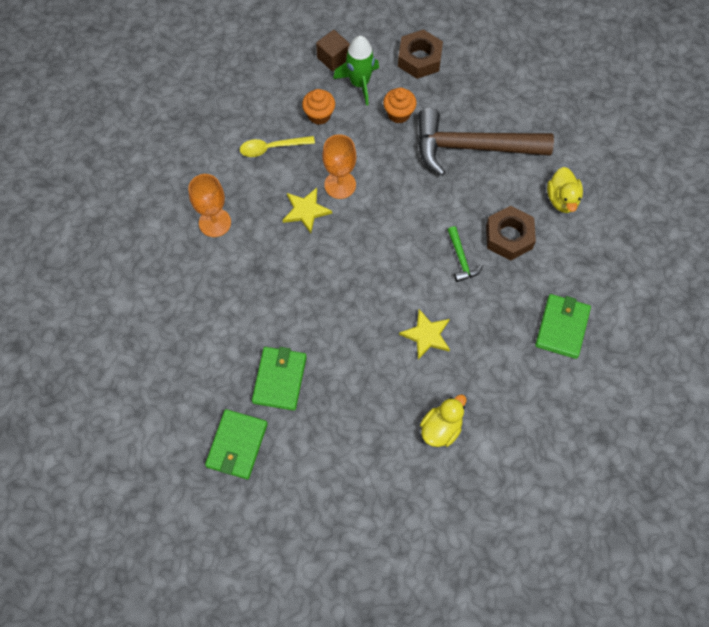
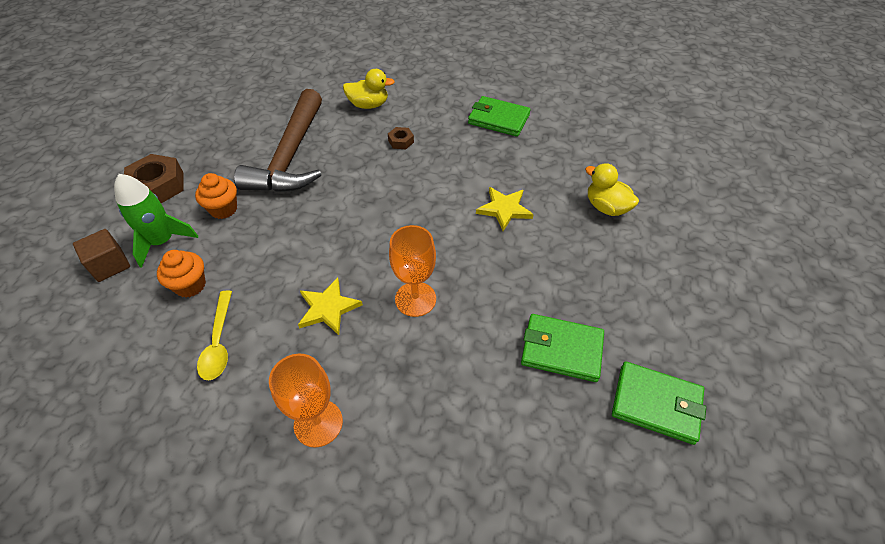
camera: 85 degrees left, 15 degrees down
orange goblet [322,134,356,199] -> orange goblet moved to [389,225,436,317]
green hammer [448,226,483,282] -> none
brown nut [486,206,536,261] -> brown nut [388,127,414,149], size x0.50

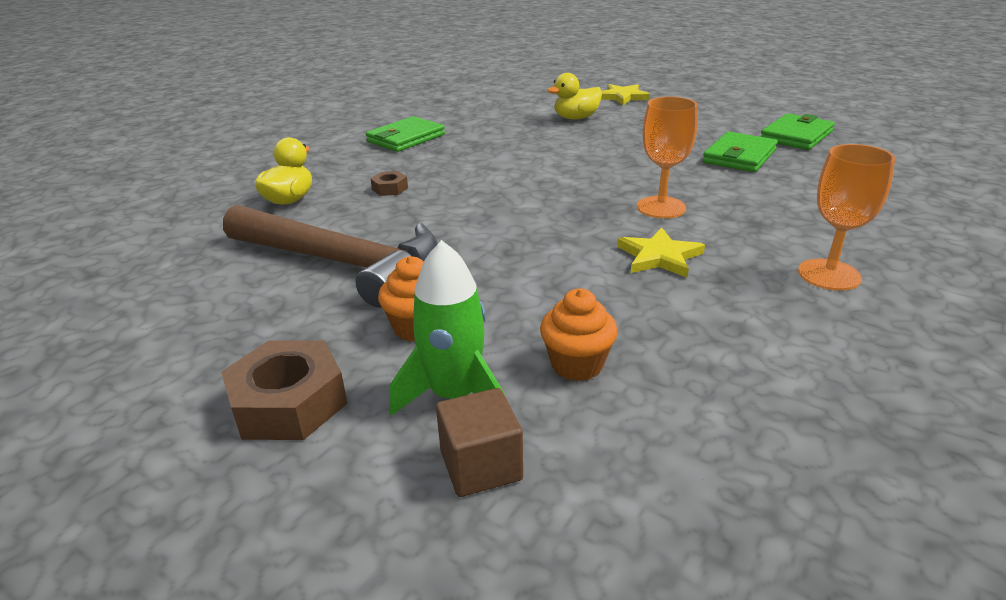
camera: 70 degrees left, 20 degrees down
yellow spoon [197,290,232,380] -> none
yellow star [476,187,534,231] -> yellow star moved to [601,84,650,105]

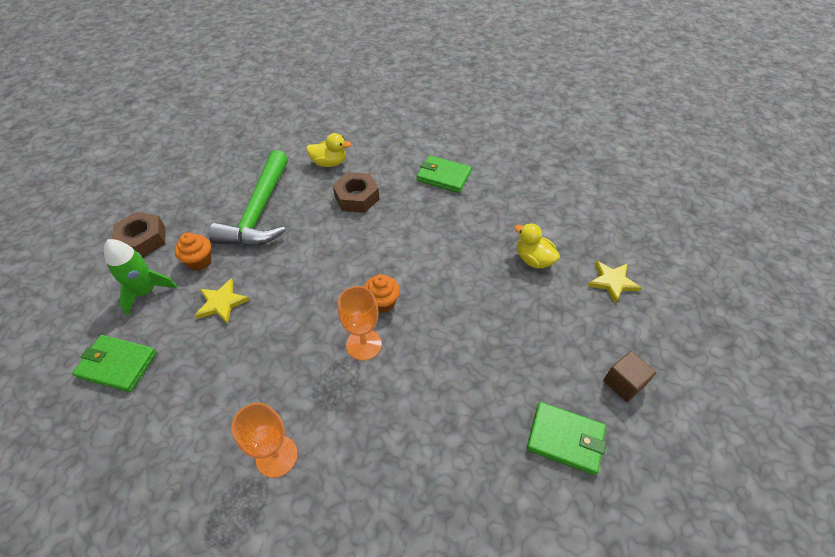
camera: 70 degrees right, 20 degrees up
brown hammer [223,204,438,308] -> green hammer [209,150,288,246]
brown nut [370,171,408,196] -> brown nut [333,172,379,213], size x1.99
brown cube [436,388,523,497] -> brown cube moved to [603,351,656,402]
orange cupcake [540,289,618,381] -> orange cupcake moved to [364,274,400,313]
yellow star [617,228,705,278] -> yellow star moved to [195,278,250,324]
green wallet [702,131,778,172] -> green wallet moved to [72,335,157,392]

